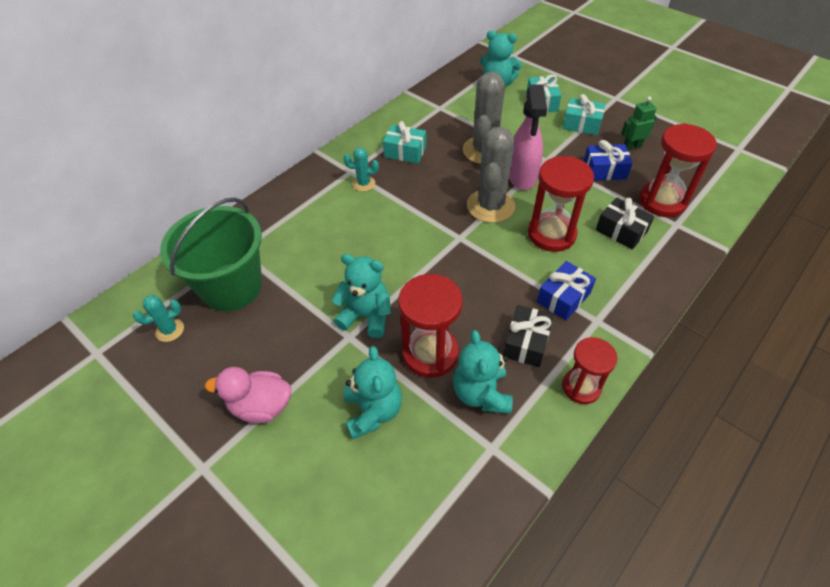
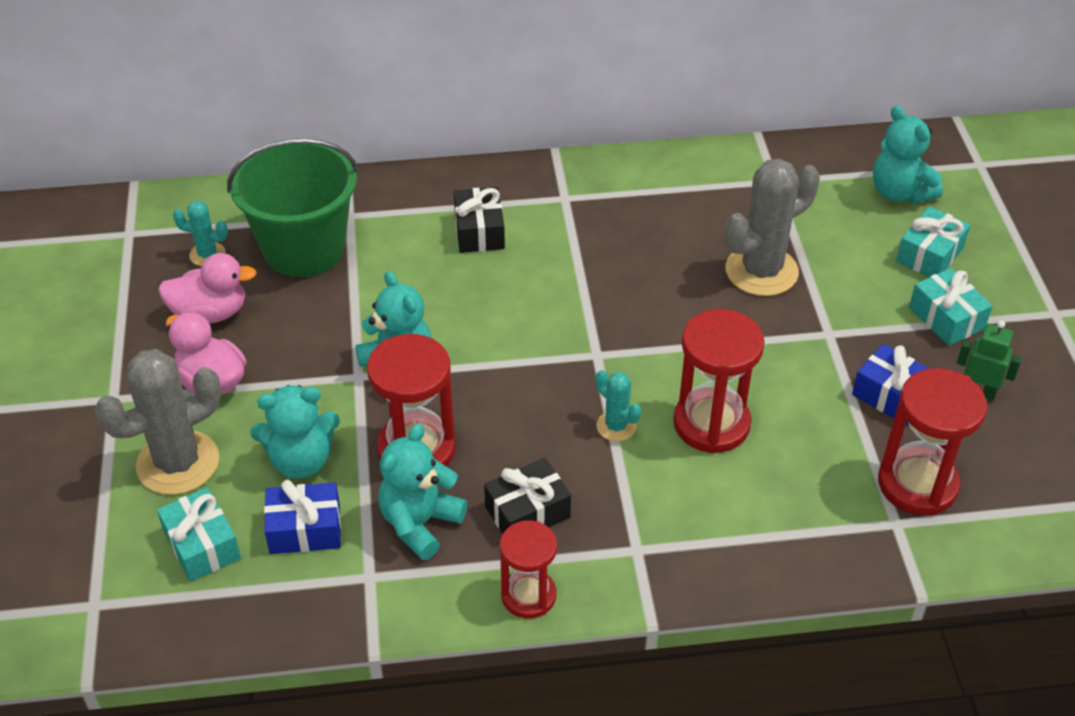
camera: 40 degrees right, 5 degrees down
turquoise cactus [344,147,379,192] -> turquoise cactus moved to [596,370,641,441]
turquoise teddy bear [344,346,402,439] -> turquoise teddy bear turned 45 degrees clockwise [250,385,340,479]
turquoise gift [383,121,426,164] -> turquoise gift moved to [157,487,241,582]
grey cactus [467,127,515,223] -> grey cactus moved to [95,349,221,495]
pink spray bottle [509,84,547,190] -> none
blue gift [537,261,596,321] -> blue gift moved to [264,480,341,554]
black gift [596,197,655,249] -> black gift moved to [454,187,505,253]
none -> pink duck [158,253,257,324]

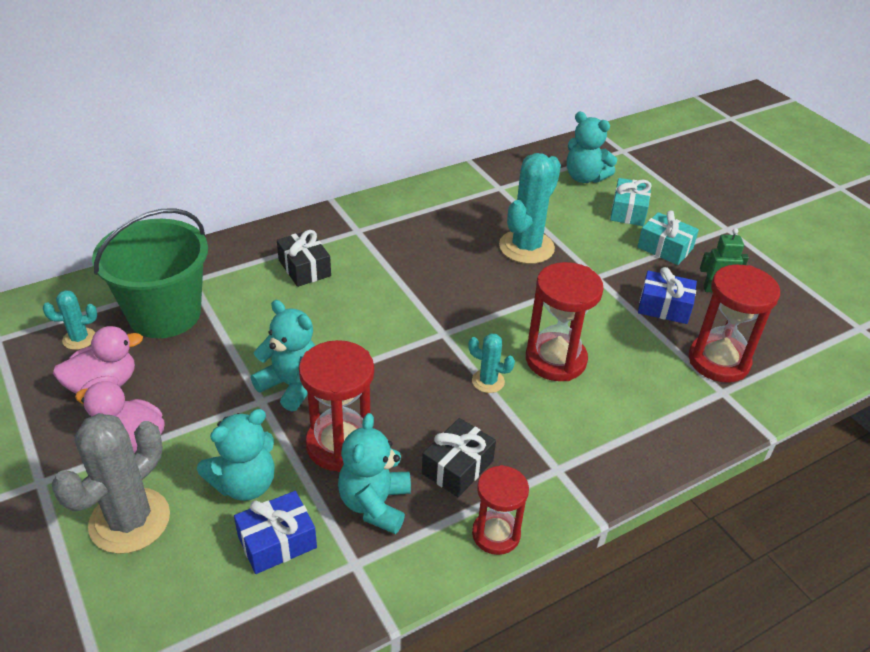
camera: 25 degrees left, 5 degrees down
turquoise gift [157,487,241,582] -> none
grey cactus [724,159,820,296] -> turquoise cactus [499,153,561,264]

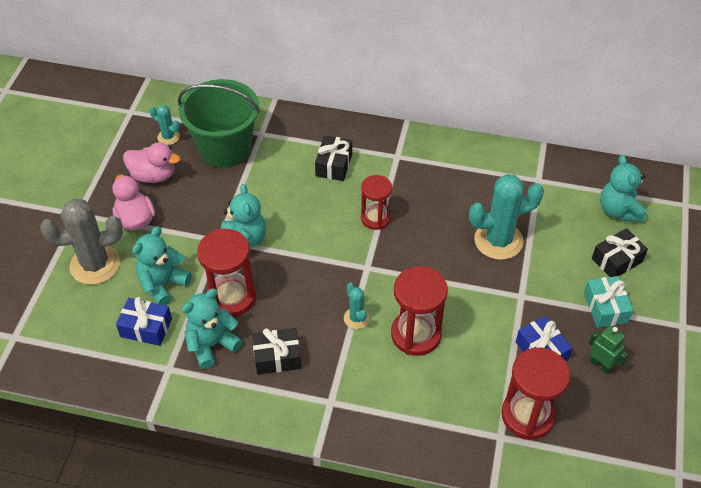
camera: 45 degrees right, 10 degrees up
turquoise teddy bear [197,409,275,501] -> turquoise teddy bear turned 120 degrees clockwise [132,226,192,305]
red hourglass [472,465,529,555] -> red hourglass moved to [361,175,392,230]
turquoise gift [610,178,652,226] -> black gift [592,228,648,277]

